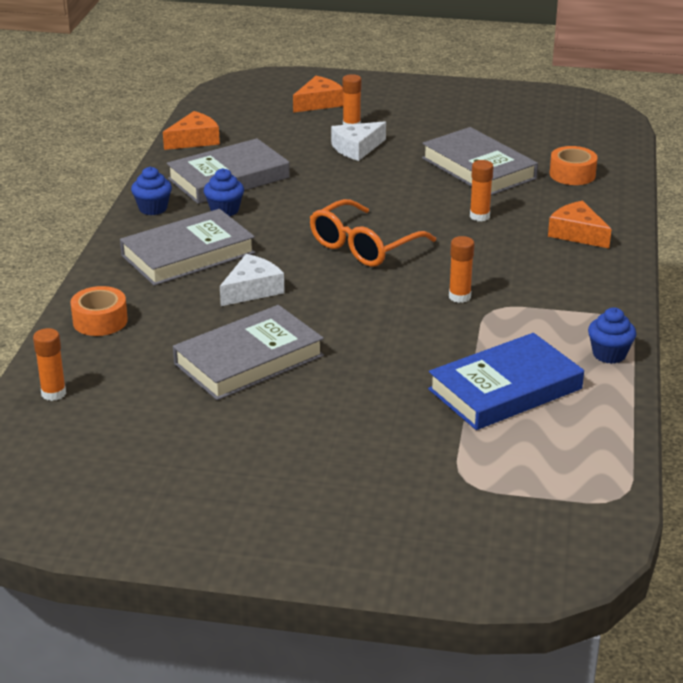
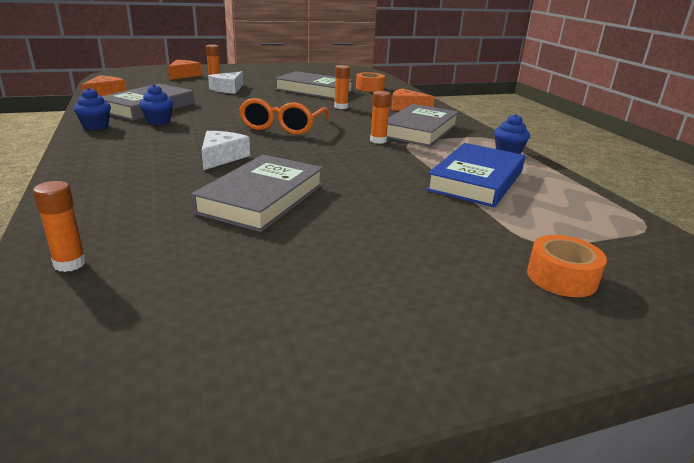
camera: 30 degrees left, 5 degrees down
orange tape [70,286,128,336] -> orange tape moved to [527,235,607,297]
grey book [120,209,255,286] -> grey book moved to [387,104,459,147]

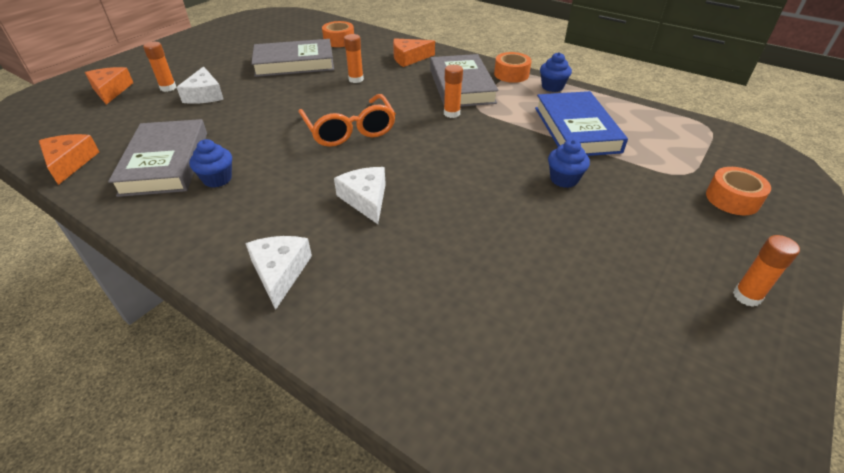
camera: 35 degrees left, 15 degrees up
orange glue stick [33,181,86,272] -> orange glue stick moved to [733,235,800,307]
blue cupcake [73,88,111,130] -> blue cupcake moved to [548,139,590,188]
grey book [191,155,323,232] -> none
none -> white cheese [245,236,312,310]
none -> orange tape [494,52,532,83]

